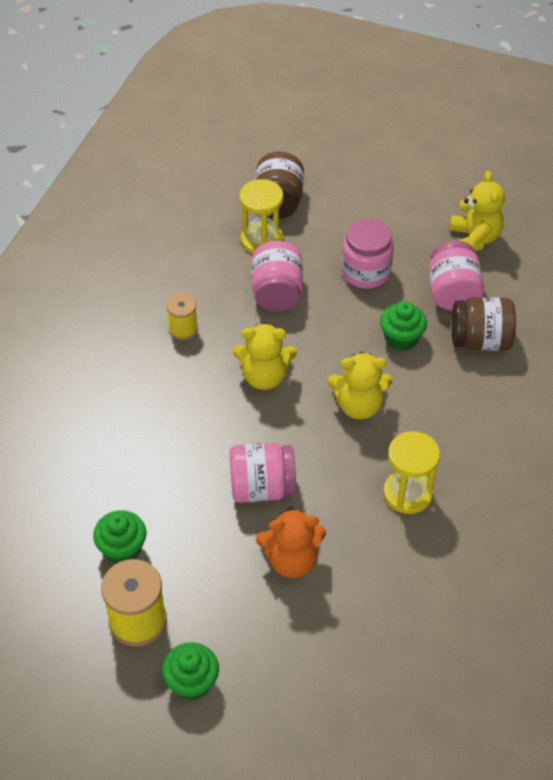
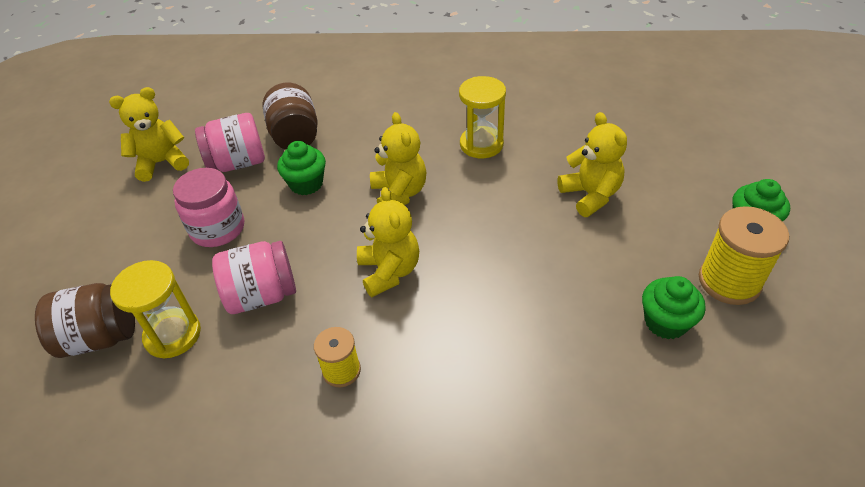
camera: 105 degrees left, 5 degrees down
pink jar [230,443,296,503] -> none
orange teddy bear [256,507,326,578] -> yellow teddy bear [557,112,627,217]

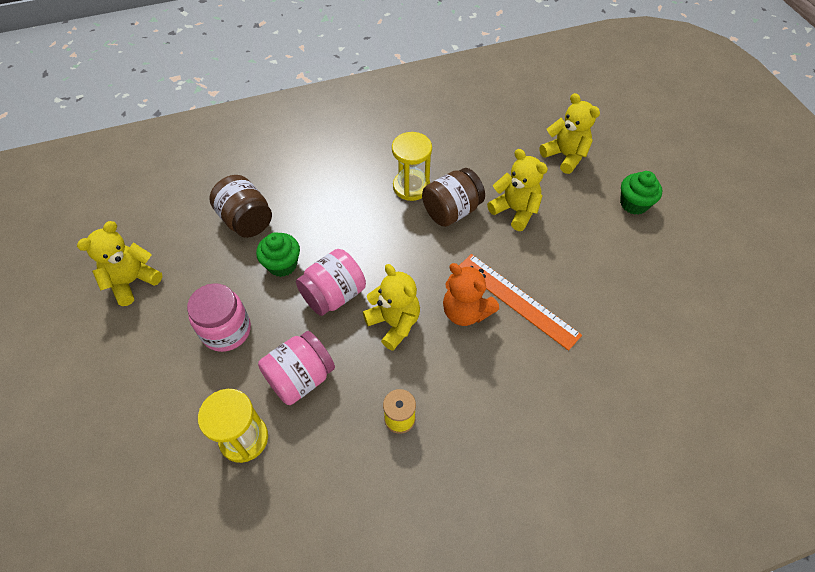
camera: 25 degrees left, 10 degrees up
brown jar [35,283,135,358] -> brown jar moved to [422,168,485,227]
pink jar [195,113,265,172] -> pink jar moved to [296,249,366,316]
yellow teddy bear [370,112,427,205] -> yellow teddy bear moved to [539,93,600,174]
green cupcake [642,276,706,340] -> none
yellow spool [699,206,789,305] -> none
none -> orange teddy bear [443,263,499,326]
none -> orange ruler [459,254,582,351]

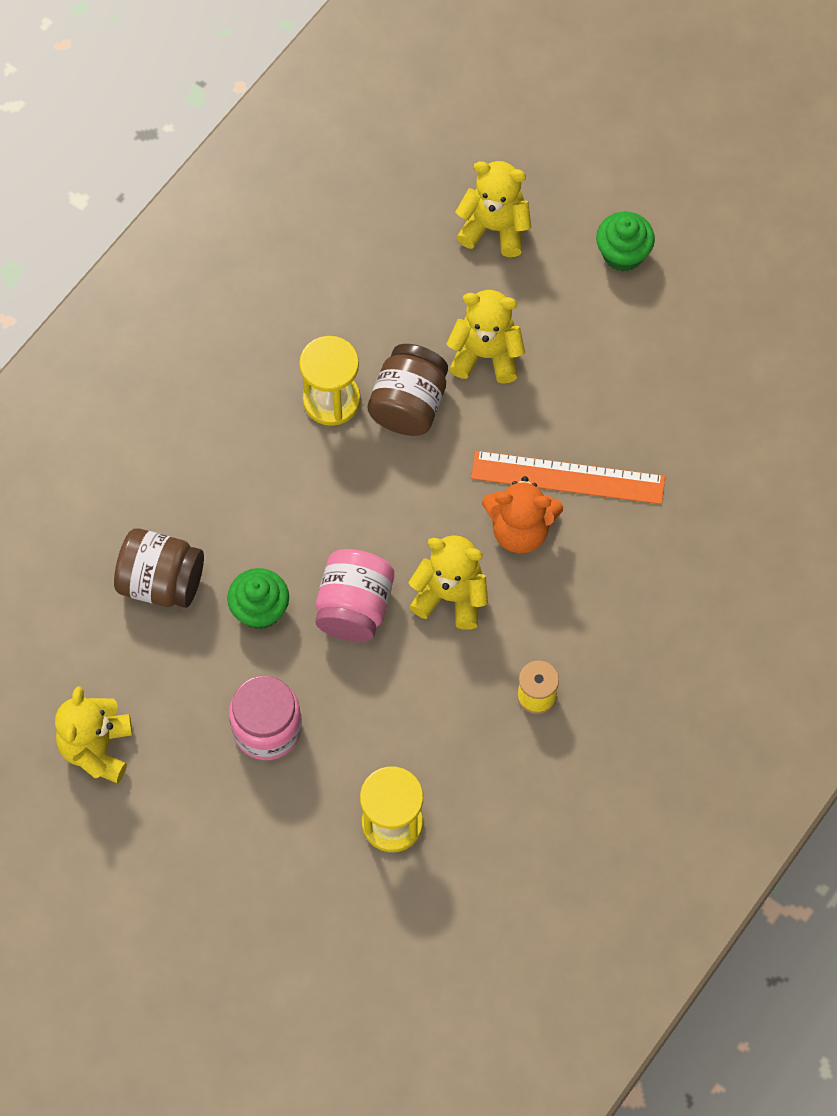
camera: 35 degrees left, 10 degrees up
pink jar [258,331,335,405] -> none

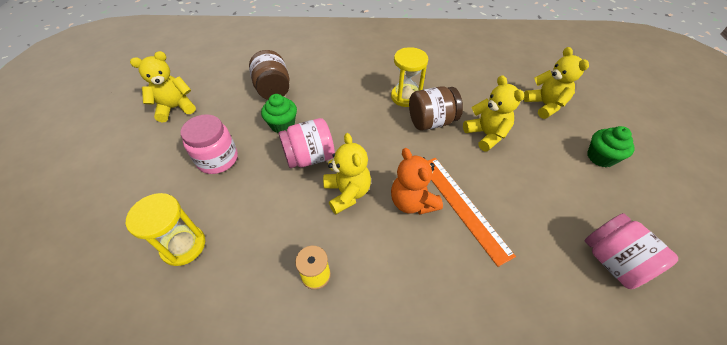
camera: 55 degrees right, 15 degrees down
none -> pink jar [585,213,678,289]

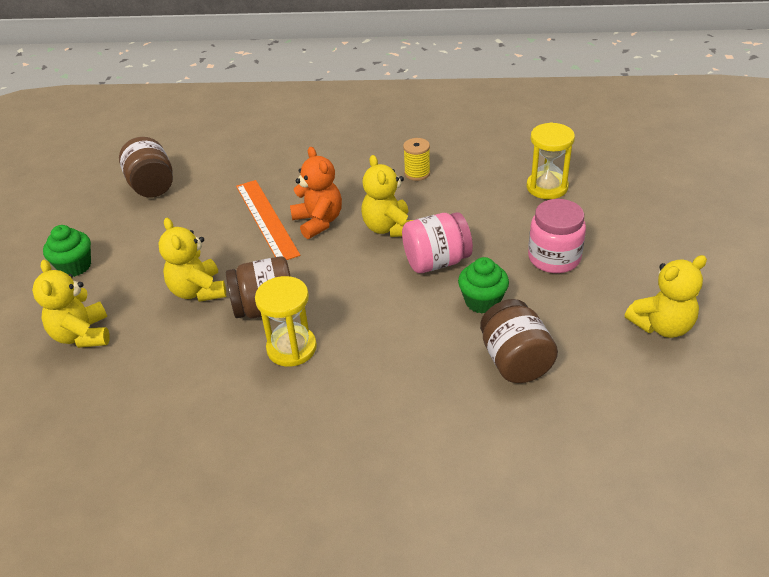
camera: 175 degrees left, 10 degrees down
pink jar [585,213,678,289] -> brown jar [119,137,173,198]

